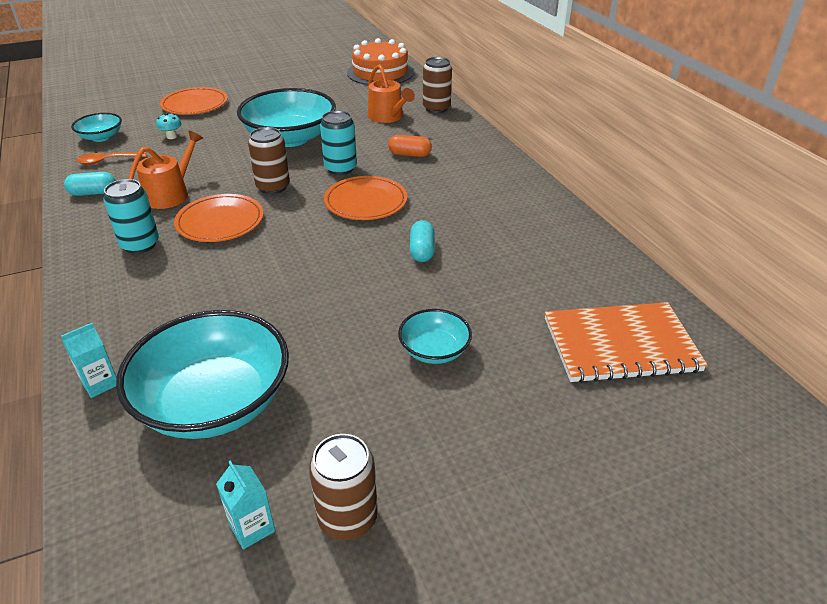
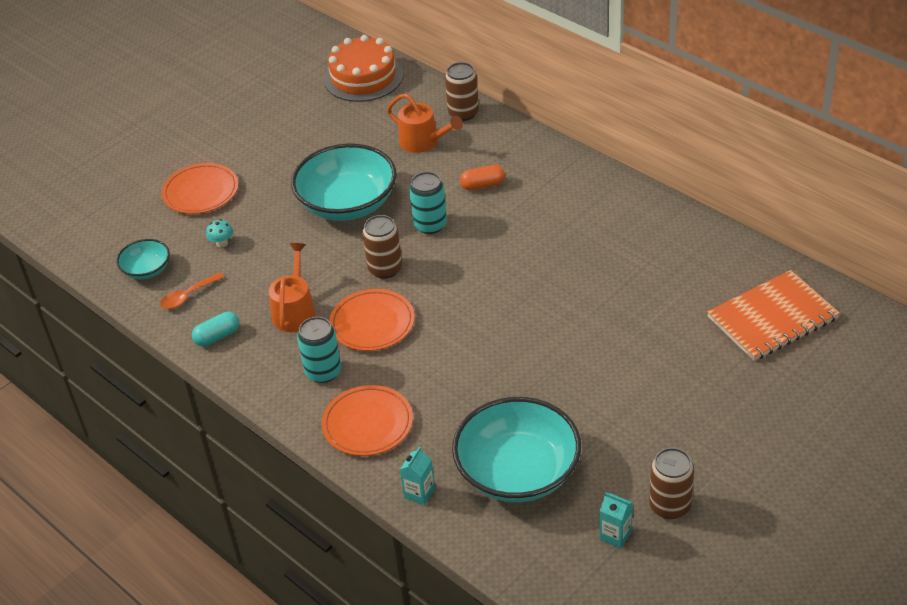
camera: 20 degrees left, 5 degrees up
orange plate [324,176,407,220] -> orange plate moved to [322,385,413,456]
turquoise bowl [398,309,472,364] -> none
turquoise capsule [410,220,435,262] -> none

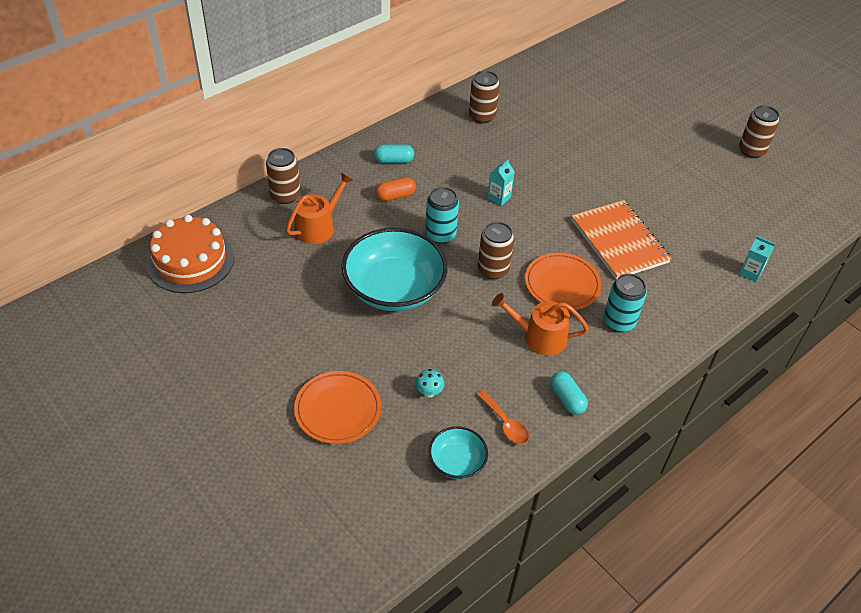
camera: 90 degrees left, 5 degrees up
orange plate [322,385,413,456] -> none
turquoise bowl [452,397,581,502] -> none
orange capsule [460,165,505,190] -> orange capsule turned 75 degrees clockwise [375,177,416,201]
turquoise carton [599,492,633,548] -> turquoise carton moved to [487,160,515,206]
orange notebook [707,270,840,361] -> orange notebook moved to [571,200,672,279]
none -> turquoise capsule [374,144,414,163]
none -> brown can [469,71,500,123]

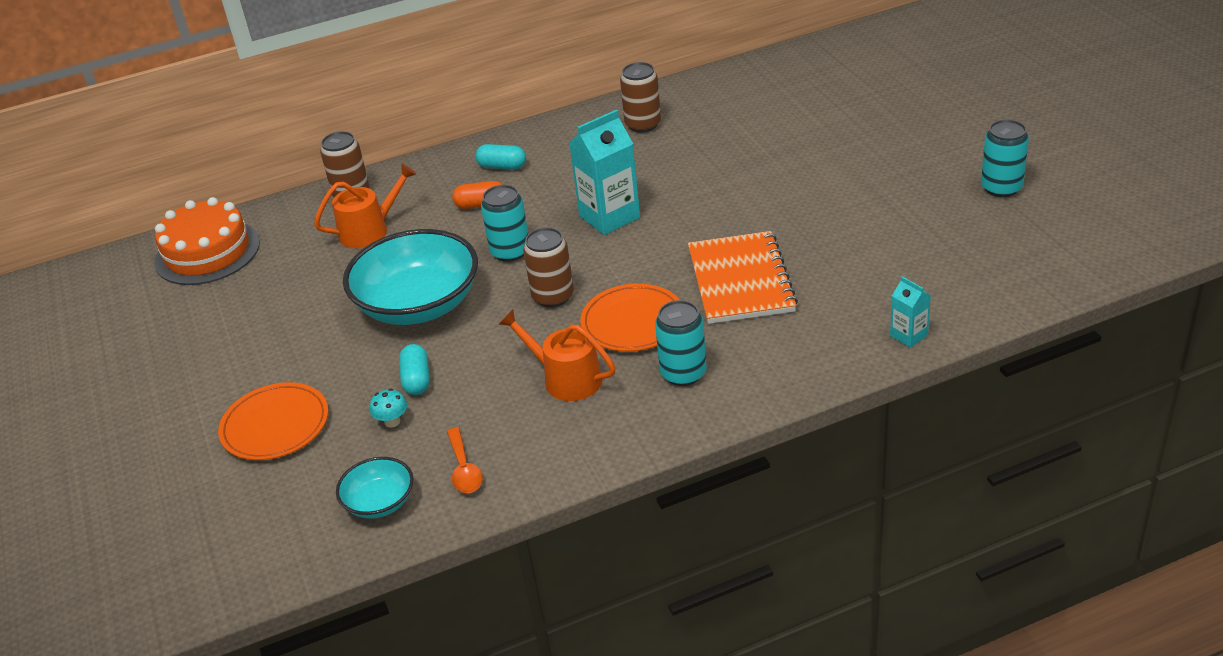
camera: 25 degrees right, 10 degrees down
turquoise carton [487,160,515,206] -> turquoise carton [569,109,640,235], size x1.93
turquoise capsule [550,372,588,415] -> turquoise capsule moved to [399,344,430,395]
brown can [739,105,779,158] -> turquoise can [981,119,1029,197]

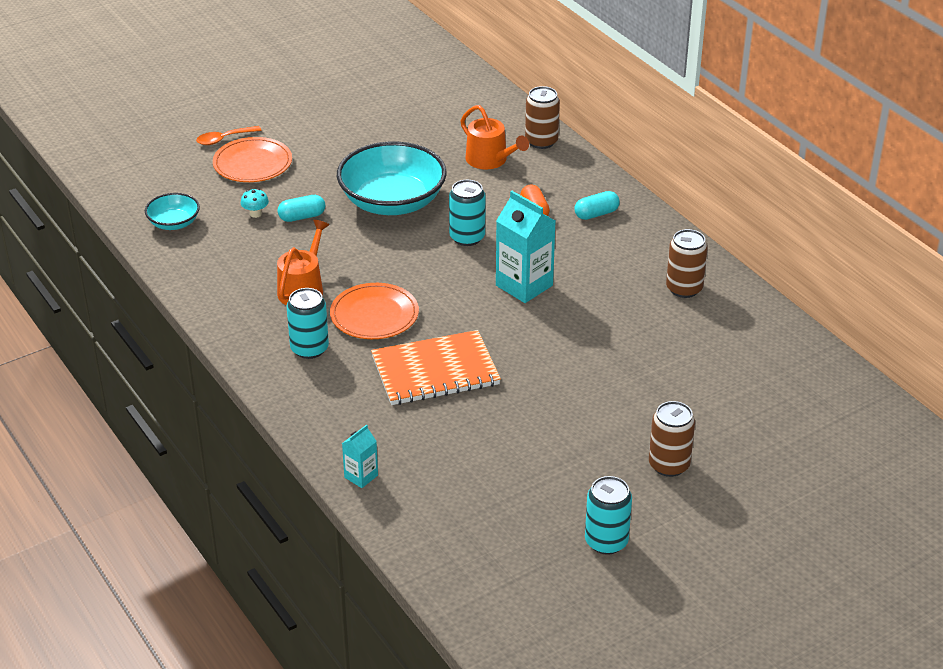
camera: 75 degrees right, 0 degrees up
orange cake [154,197,260,285] -> none
orange spoon [447,427,483,493] -> orange spoon moved to [196,126,262,145]
turquoise capsule [475,144,526,170] -> turquoise capsule turned 60 degrees clockwise [574,191,620,220]
brown can [523,227,574,308] -> brown can moved to [649,401,695,477]

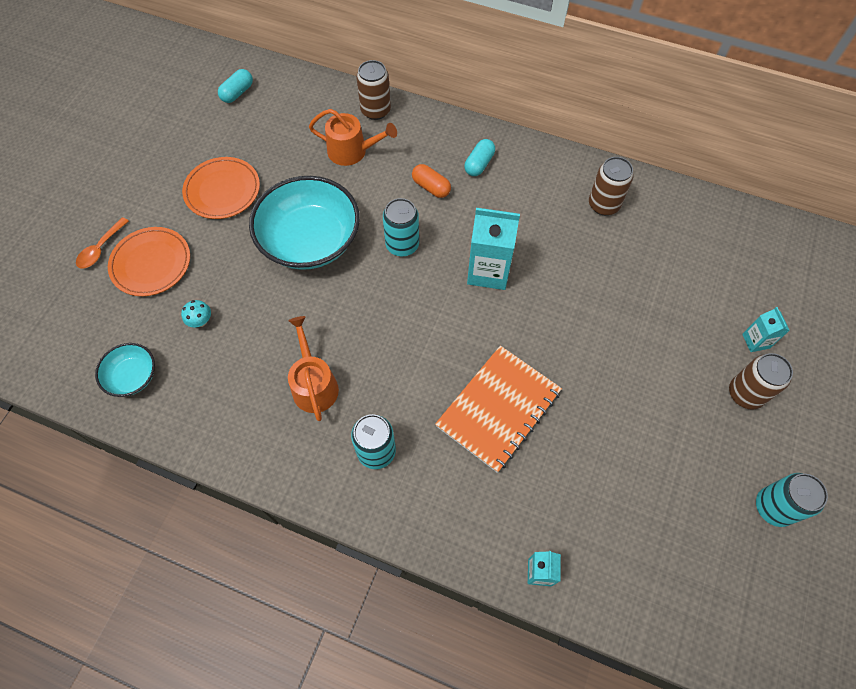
camera: 35 degrees left, 25 degrees up
turquoise capsule [277,195,325,222] -> turquoise capsule moved to [218,69,253,103]
orange plate [330,283,419,339] -> orange plate moved to [182,157,260,219]
none -> turquoise carton [742,307,790,352]

